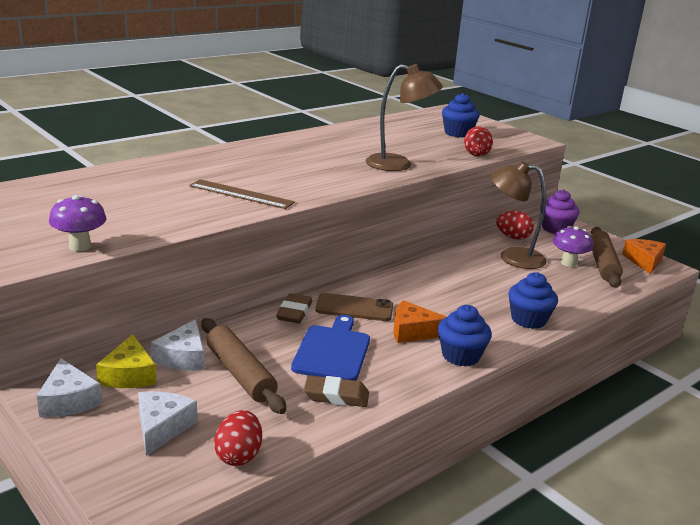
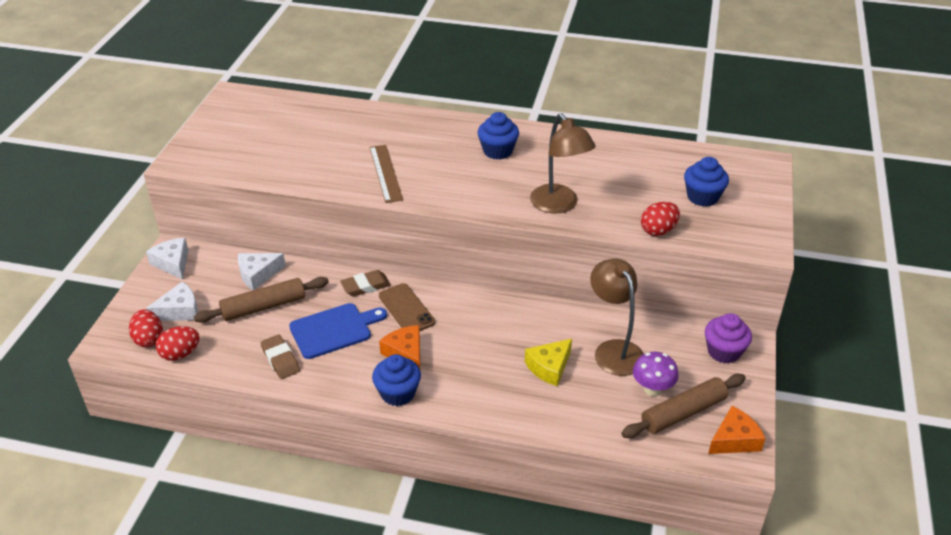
camera: 55 degrees right, 15 degrees up
white cheese [37,358,102,417] -> white cheese turned 120 degrees clockwise [146,238,188,280]
purple mushroom [49,195,106,251] -> none
yellow cheese [96,334,156,388] -> yellow cheese moved to [525,339,572,386]
brown rolling pin [201,318,286,414] -> brown rolling pin turned 45 degrees clockwise [194,277,329,323]
red egg [496,211,534,239] -> red egg moved to [129,309,163,347]
blue cupcake [508,272,558,329] -> blue cupcake moved to [478,112,519,160]

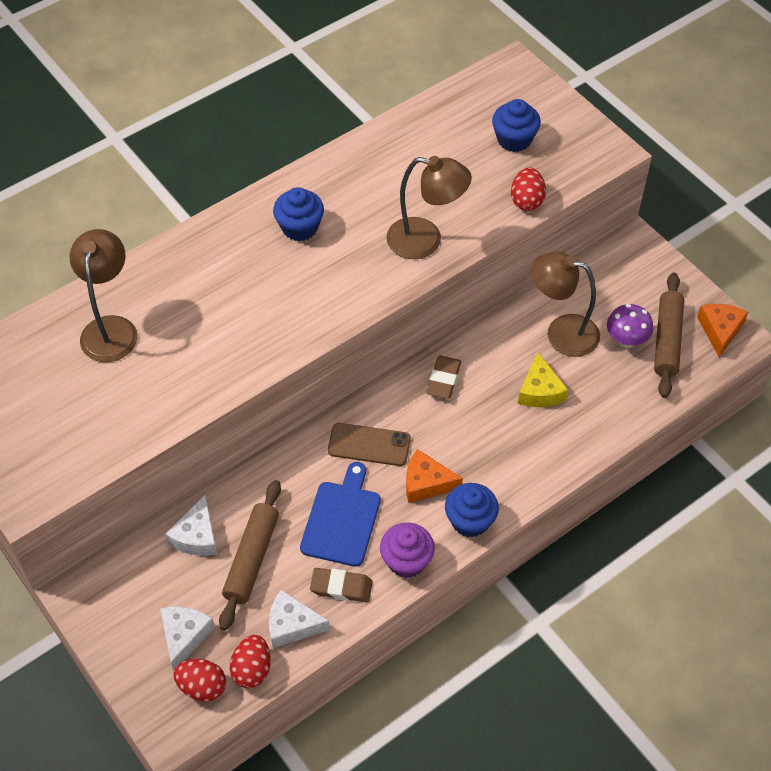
camera: 50 degrees left, 15 degrees up
white cheese [146,238,188,280] -> white cheese moved to [269,590,330,648]
brown eraser [340,270,391,297] -> brown eraser moved to [427,356,461,399]
brown ruler [370,145,403,203] -> none
purple cupcake [705,313,752,364] -> purple cupcake moved to [380,523,435,578]
none -> brown lamp [69,229,137,362]

